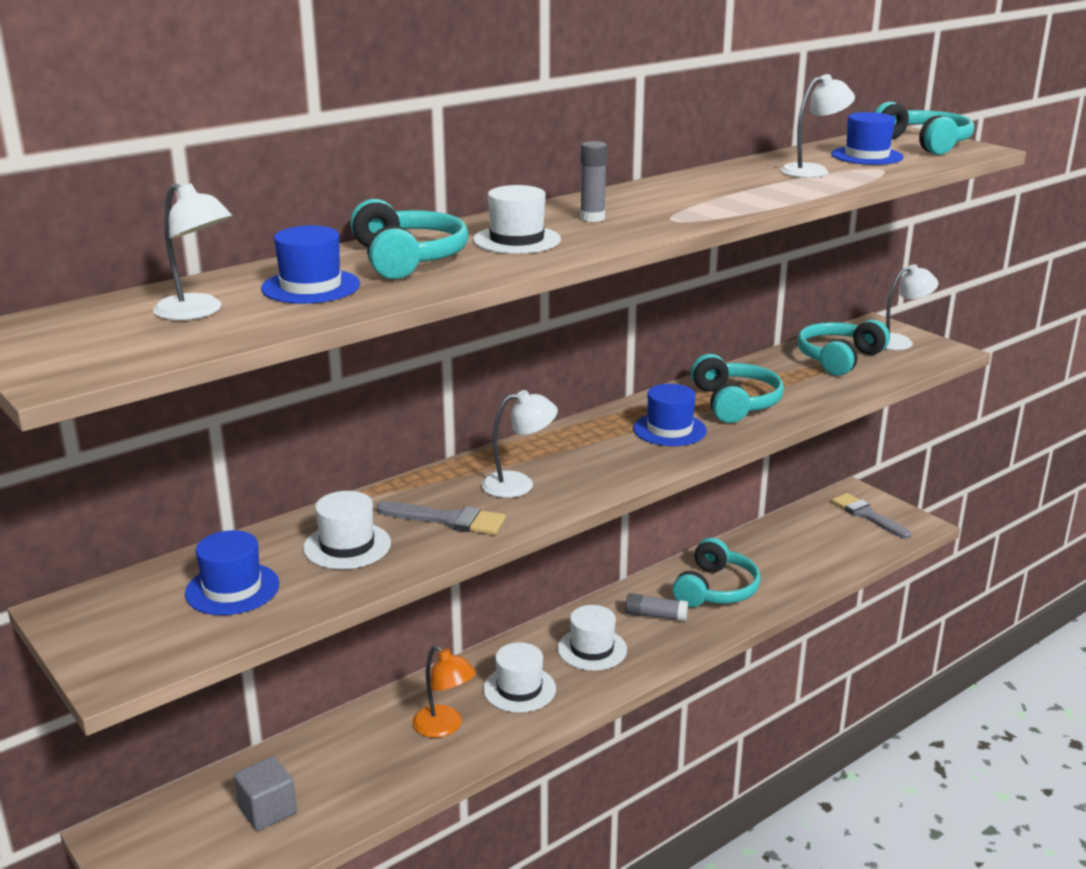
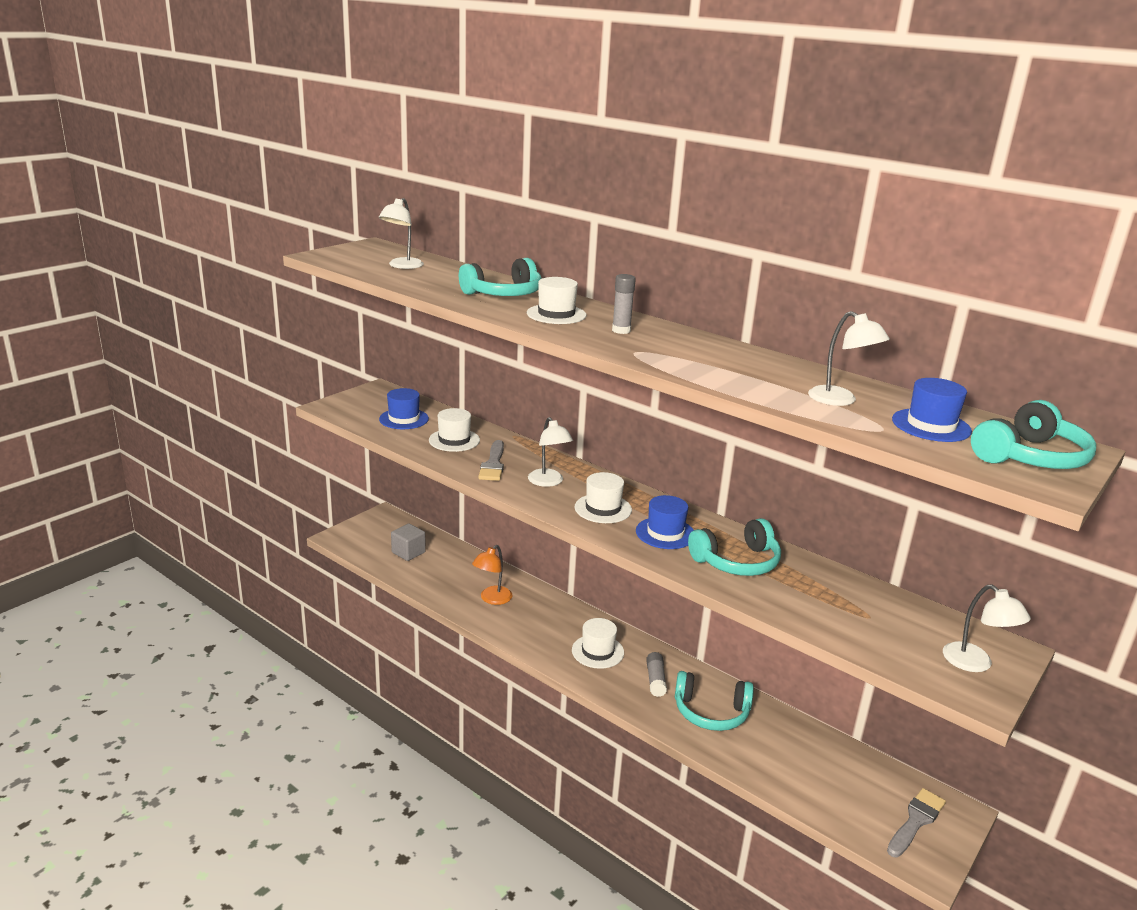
camera: 75 degrees right, 0 degrees up
blue hat [261,226,360,304] -> none
white hat [483,642,556,713] -> white hat moved to [575,472,632,523]
turquoise headphones [797,319,890,376] -> none

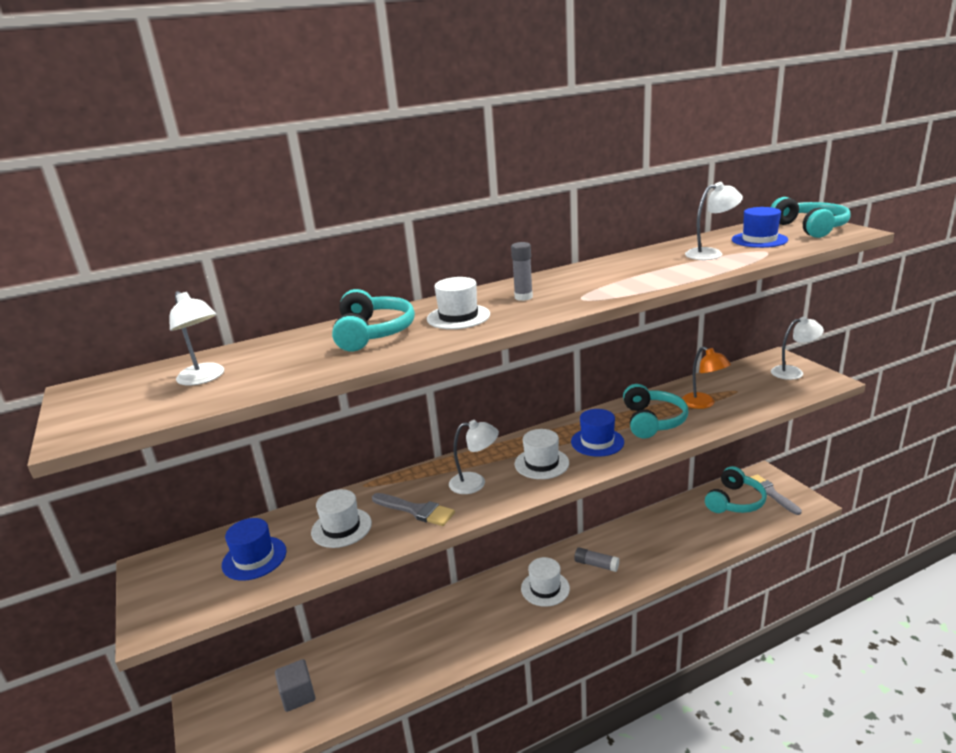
camera: 60 degrees left, 0 degrees up
orange lamp [472,545,512,605] -> orange lamp moved to [682,346,731,409]
turquoise headphones [675,671,754,731] -> turquoise headphones moved to [705,466,767,513]

